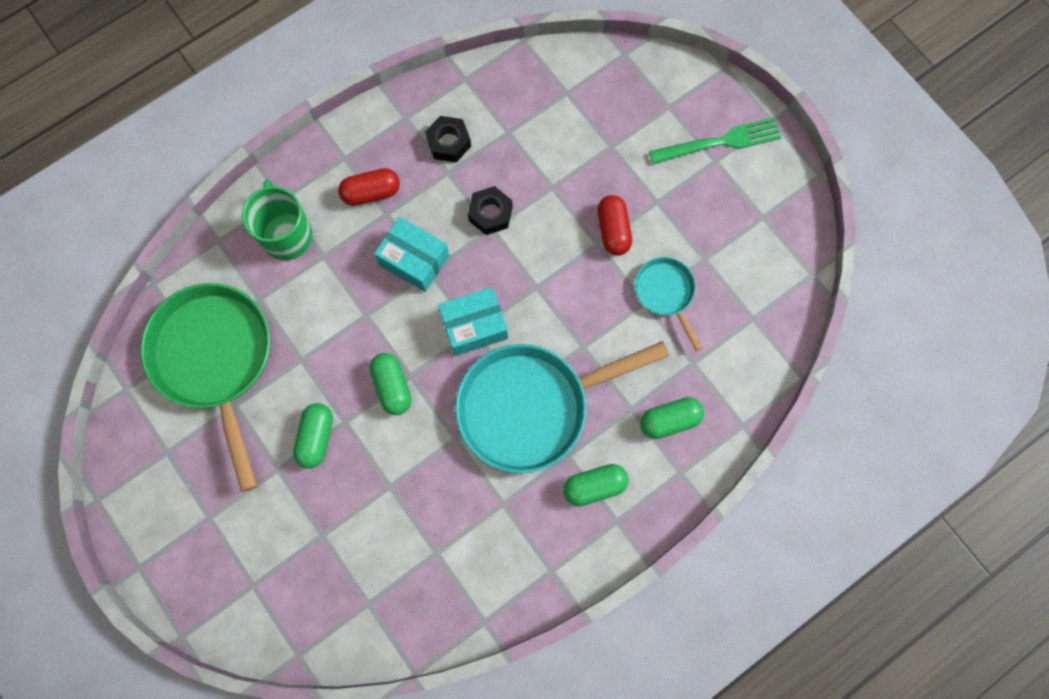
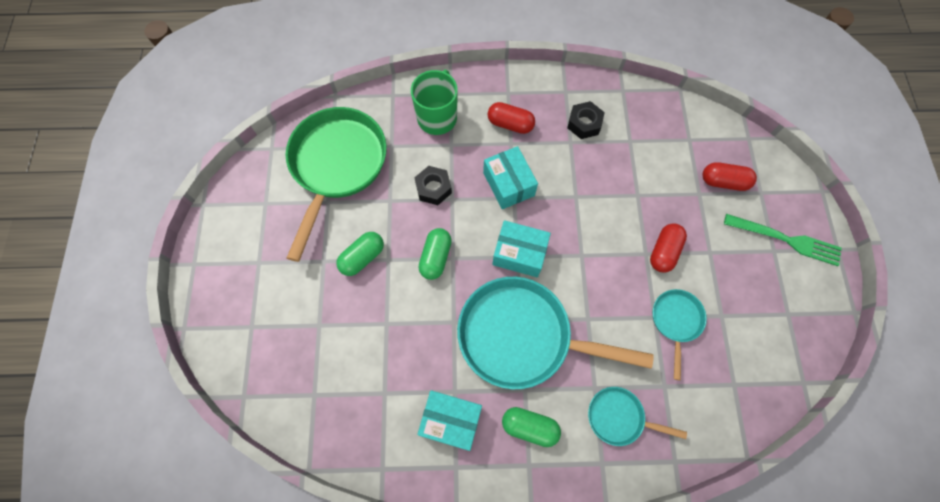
camera: 35 degrees right, 5 degrees down
black nut [468,186,513,235] -> black nut moved to [414,166,452,205]
green capsule [640,397,704,439] -> turquoise pan [588,387,687,446]
none -> turquoise box [417,390,482,451]
none -> red capsule [702,162,757,191]

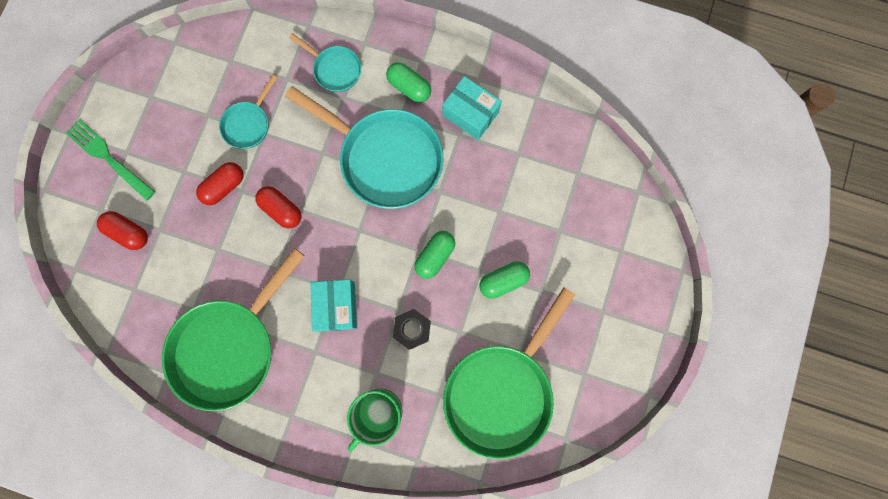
camera: 160 degrees left, 10 degrees up
red capsule [488,102,535,134] -> red capsule moved to [255,186,301,229]
turquoise box [492,220,551,277] -> none
black nut [567,101,605,139] -> green pan [162,248,305,411]

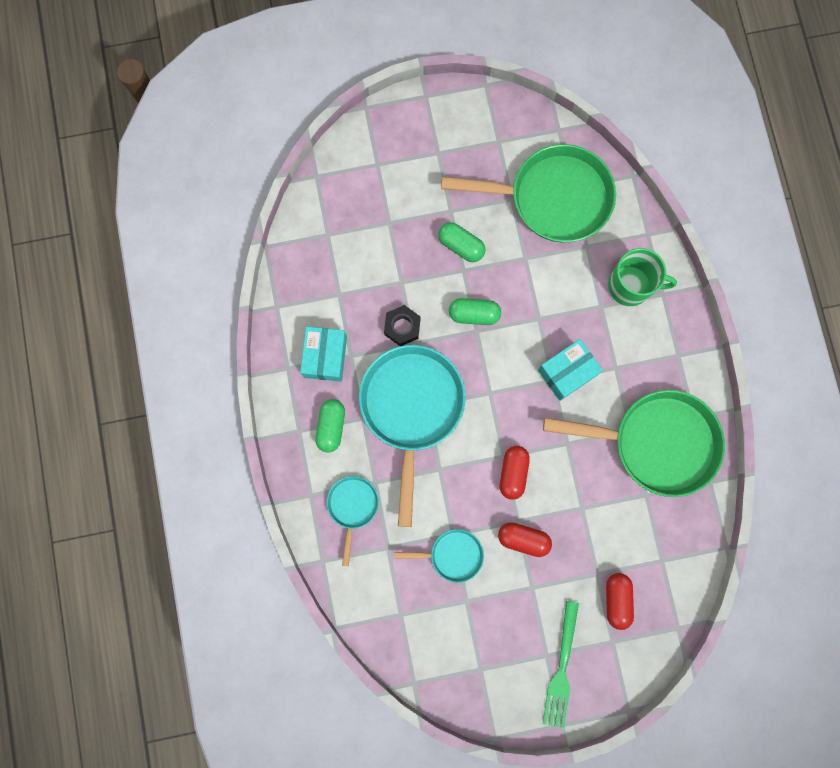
camera: 120 degrees left, 0 degrees up
black nut [393,309,431,350] -> black nut moved to [384,305,420,346]

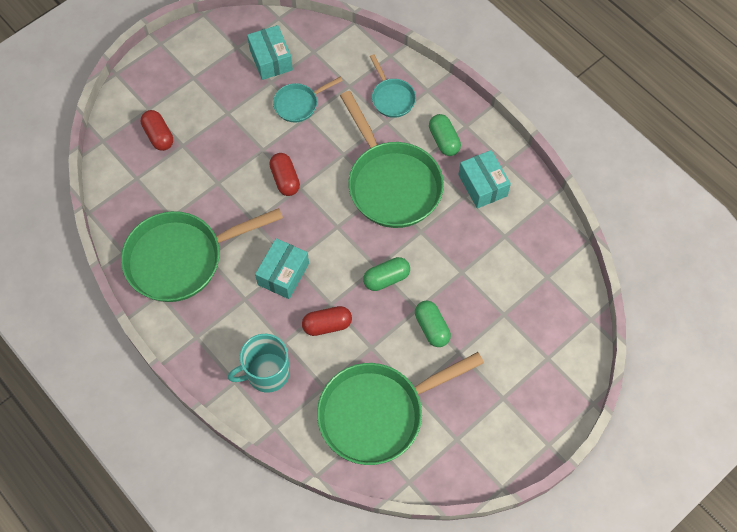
camera: 150 degrees right, 15 degrees down
turquoise pan [359,345,466,527] -> green pan [340,91,444,228]
black nut [384,305,420,346] -> none
green capsule [438,222,486,262] -> green capsule turned 60 degrees clockwise [415,301,451,347]
red capsule [498,522,552,557] -> red capsule moved to [302,306,352,336]
green fork [543,601,579,728] -> none
green mug [608,248,677,306] -> turquoise mug [228,334,290,393]
none -> turquoise box [247,25,293,80]

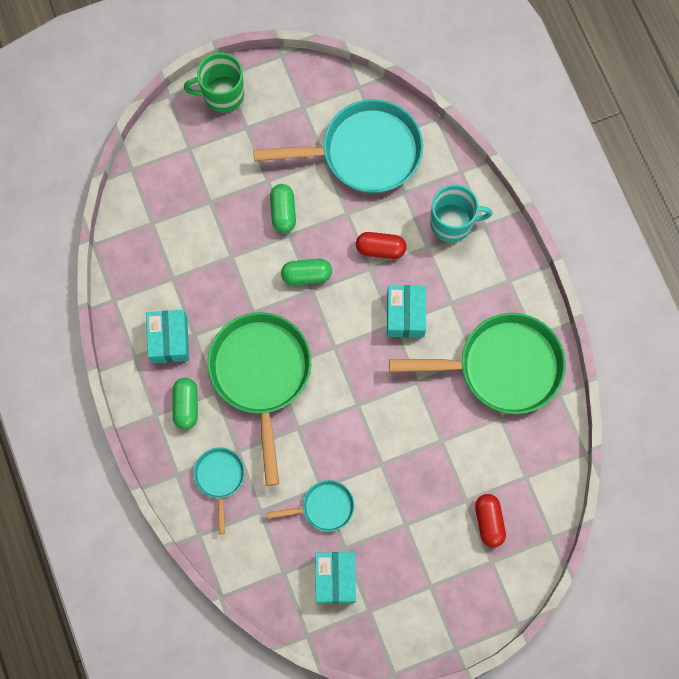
camera: 160 degrees left, 10 degrees up
turquoise box [255,238,309,299] -> turquoise box turned 45 degrees counterclockwise [387,285,426,337]
red capsule [269,153,300,196] -> none
green pan [317,352,484,465] -> turquoise pan [253,99,423,193]
none -> green mug [184,53,244,113]

